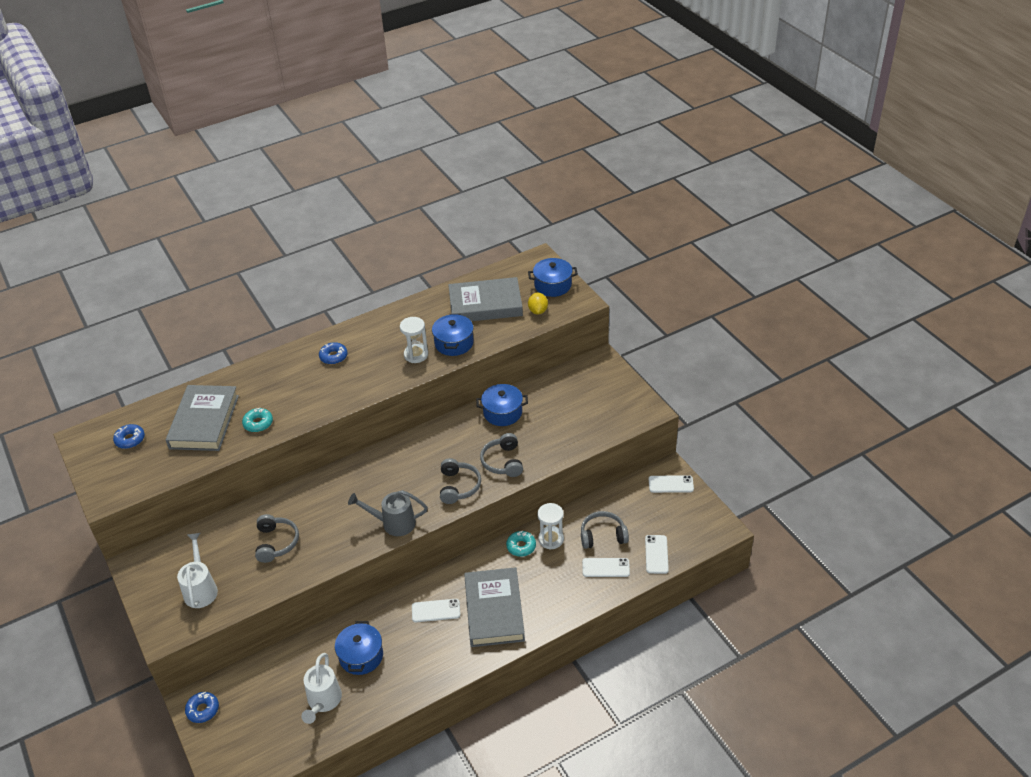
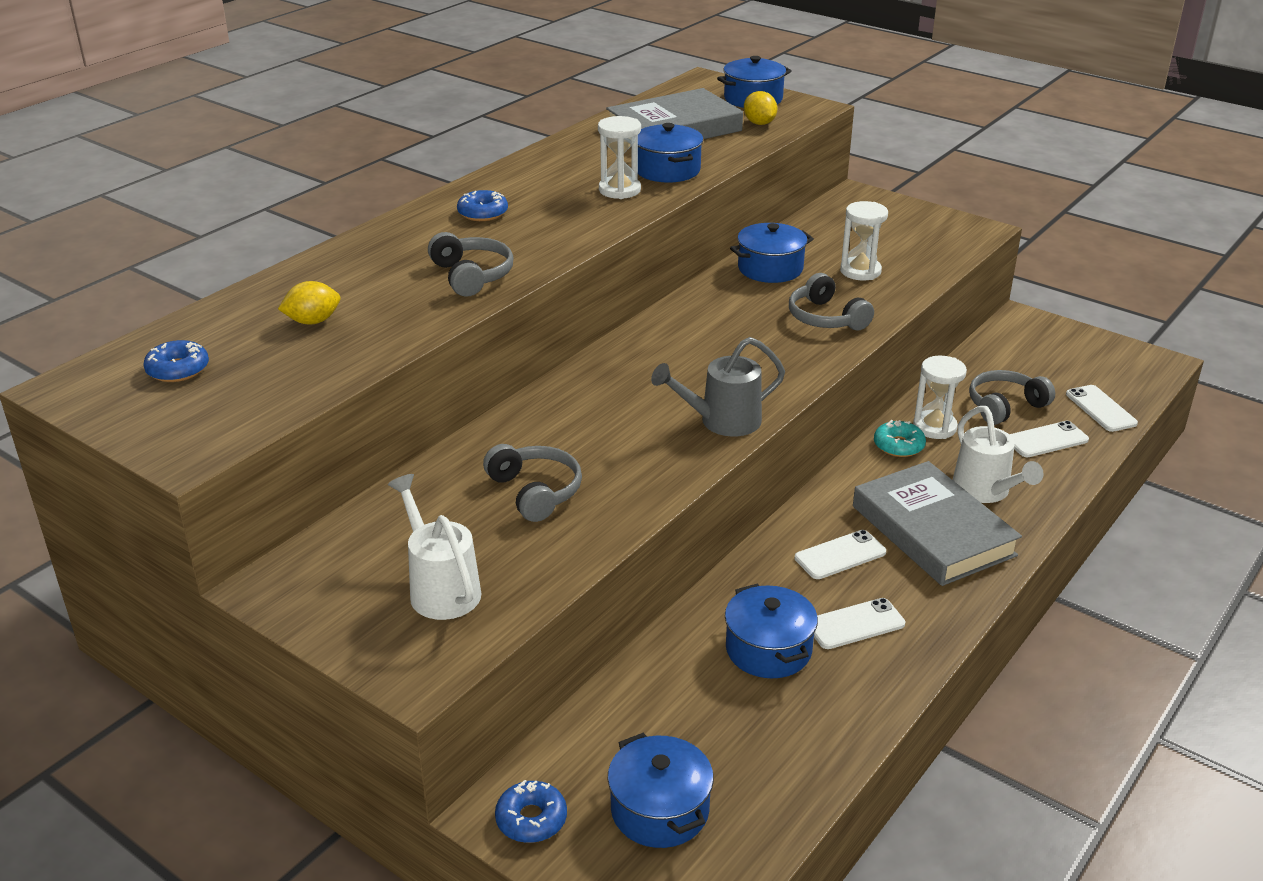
camera: 25 degrees left, 10 degrees down
grey book [166,385,239,451] -> yellow lemon [278,281,340,325]
turquoise donut [242,408,273,432] -> none
white watering can [301,653,342,724] -> white watering can moved to [953,406,1044,503]
grey headphones [440,458,481,504] -> grey headphones moved to [428,232,514,297]
white phone [649,475,694,493] -> white phone moved to [814,598,905,649]
none -> blue pot [608,733,714,848]
none -> white hourglass [840,201,888,281]

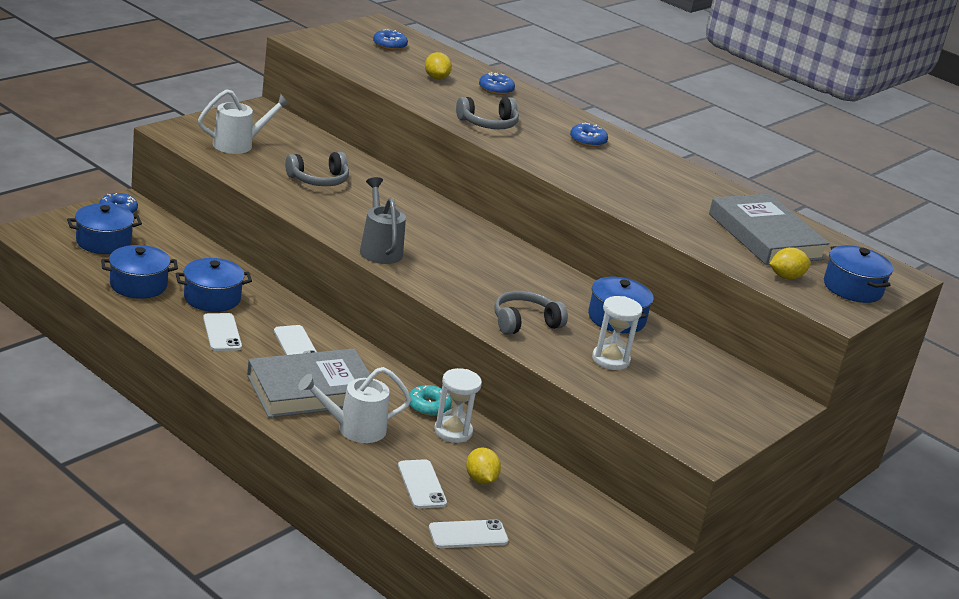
camera: 90 degrees right, 5 degrees down
white hourglass [598,116,641,199] -> none
blue pot [638,123,703,182] -> blue pot moved to [101,245,178,299]
grey headphones [969,370,1055,425] -> yellow lemon [466,447,501,484]
none -> blue donut [479,72,515,95]

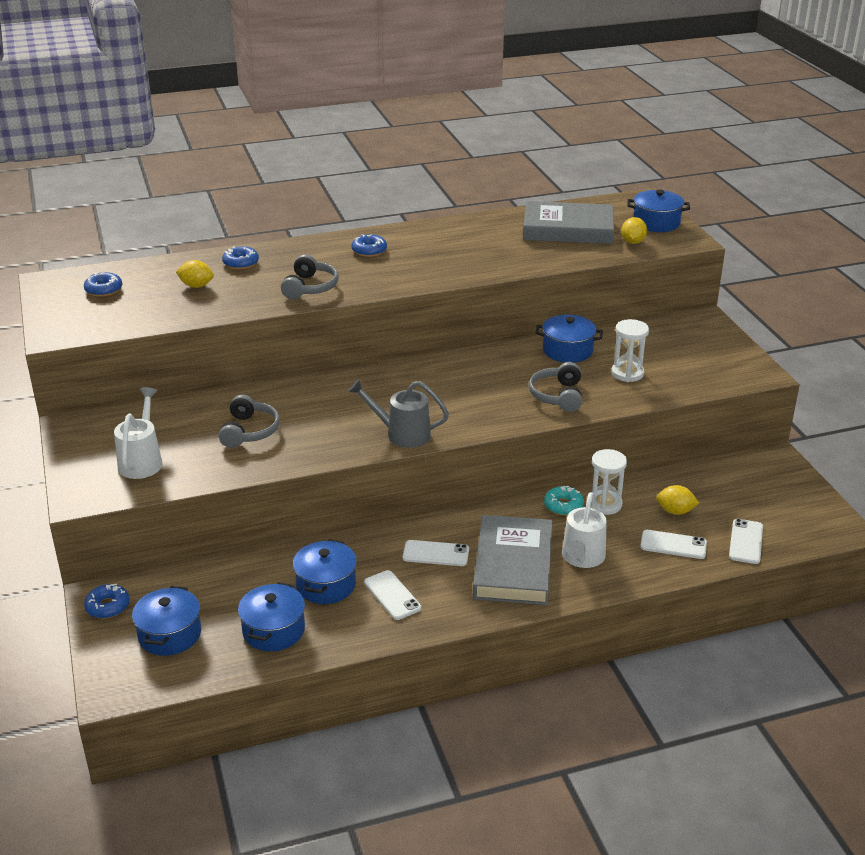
camera: 55 degrees left, 5 degrees up
white phone [203,313,242,351] -> white phone turned 45 degrees clockwise [364,570,421,620]

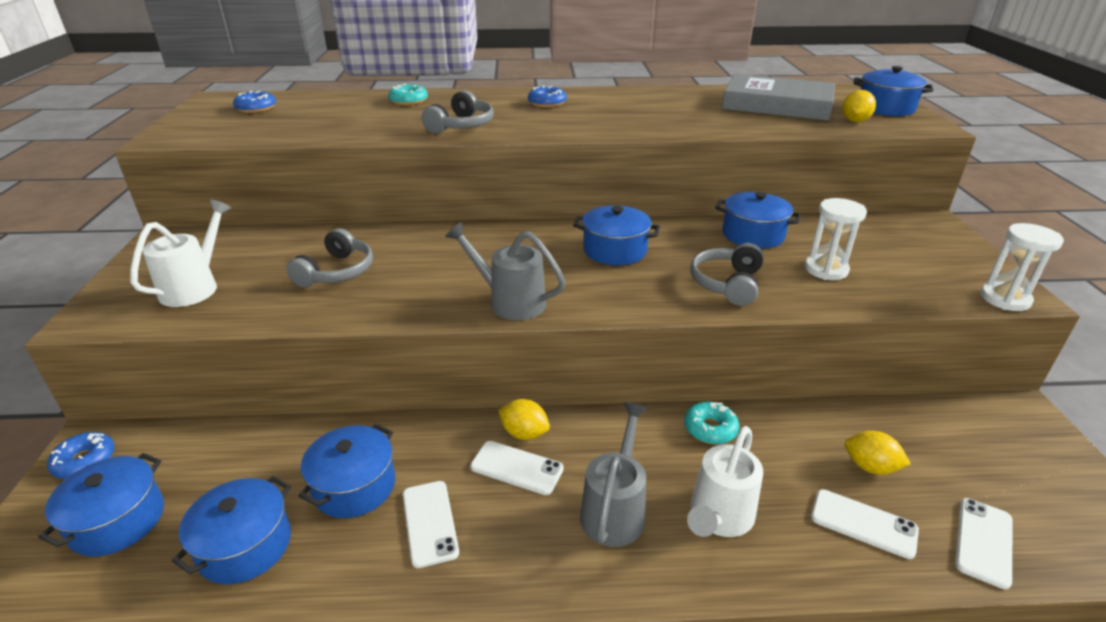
camera: 15 degrees right, 0 degrees up
yellow lemon [176,260,214,288] -> yellow lemon moved to [498,399,550,440]
blue donut [222,246,259,269] -> turquoise donut [388,84,428,105]
grey book [473,515,552,605] -> grey watering can [580,402,648,547]
white hourglass [592,449,627,515] -> white hourglass moved to [980,223,1064,311]
none -> blue pot [573,205,660,265]

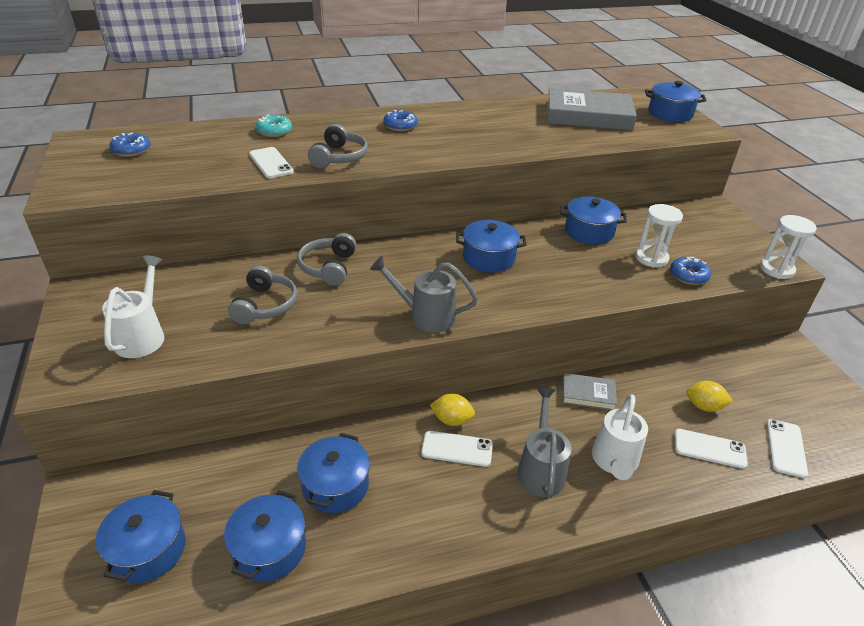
camera: 15 degrees left, 5 degrees up
blue donut [47,432,115,479] -> blue donut moved to [670,257,711,285]
white phone [403,481,459,568] -> white phone moved to [249,147,294,178]
turquoise donut [684,402,739,444] -> grey book [562,373,617,410]
grey headphones [690,243,764,306] -> grey headphones moved to [297,233,356,286]
yellow lemon [842,90,876,122] -> none

